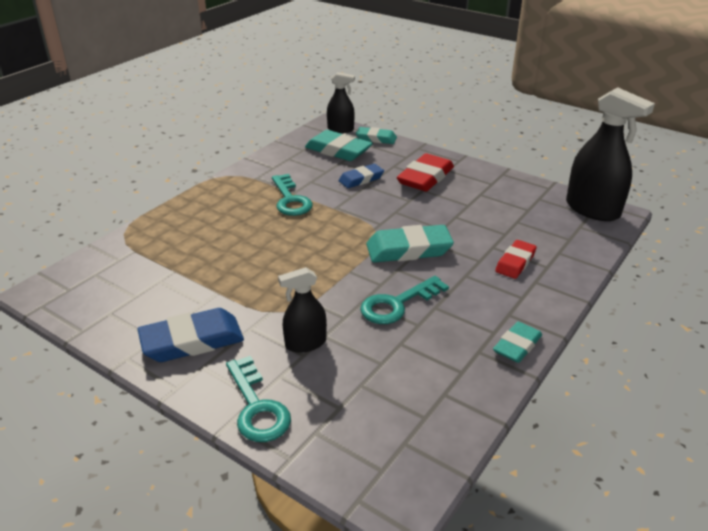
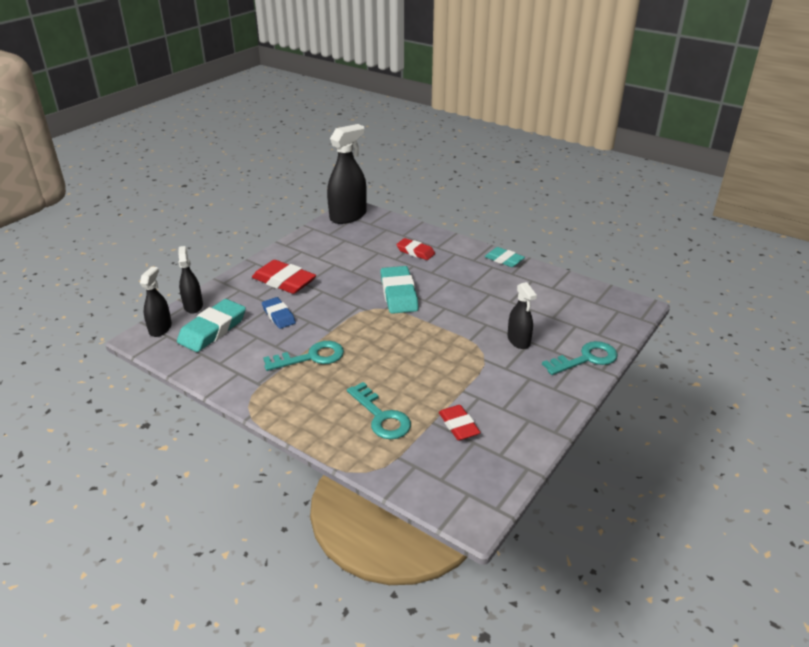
camera: 90 degrees left, 0 degrees up
blue eraser [137,308,244,362] -> none
turquoise eraser [356,127,397,144] -> black spray bottle [178,246,203,314]
turquoise key [360,276,449,324] -> turquoise key moved to [347,382,411,439]
none -> red eraser [439,405,481,441]

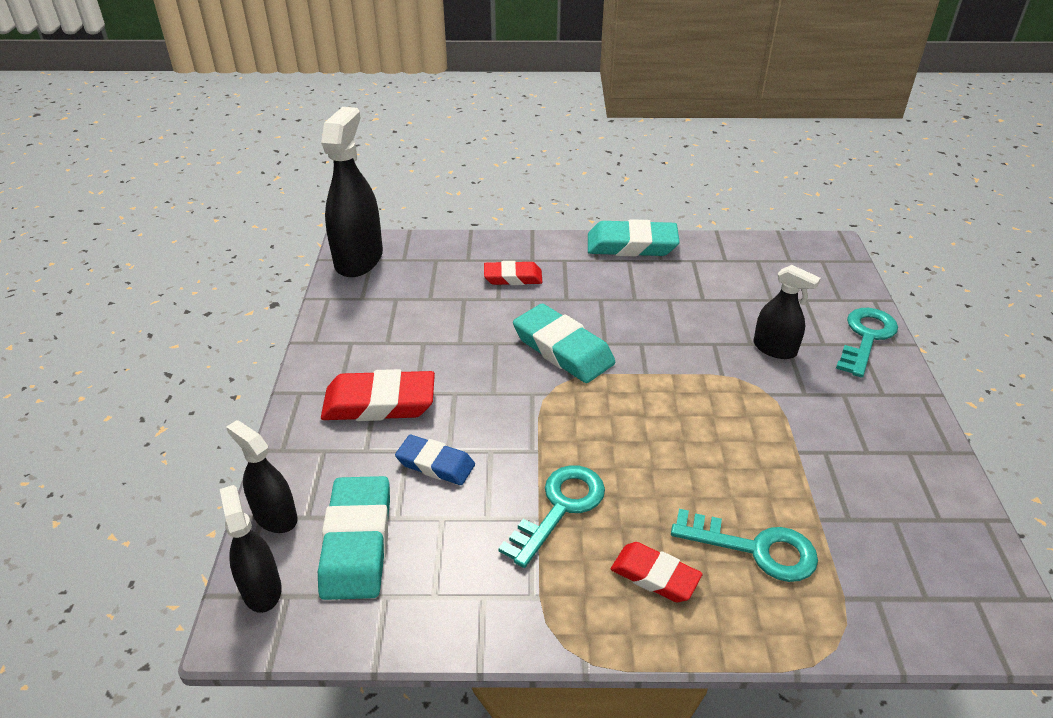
camera: 35 degrees left, 5 degrees up
red eraser [439,405,481,441] -> red eraser moved to [611,542,702,602]
turquoise eraser [485,247,525,267] -> turquoise eraser [588,219,680,256], size x1.61

